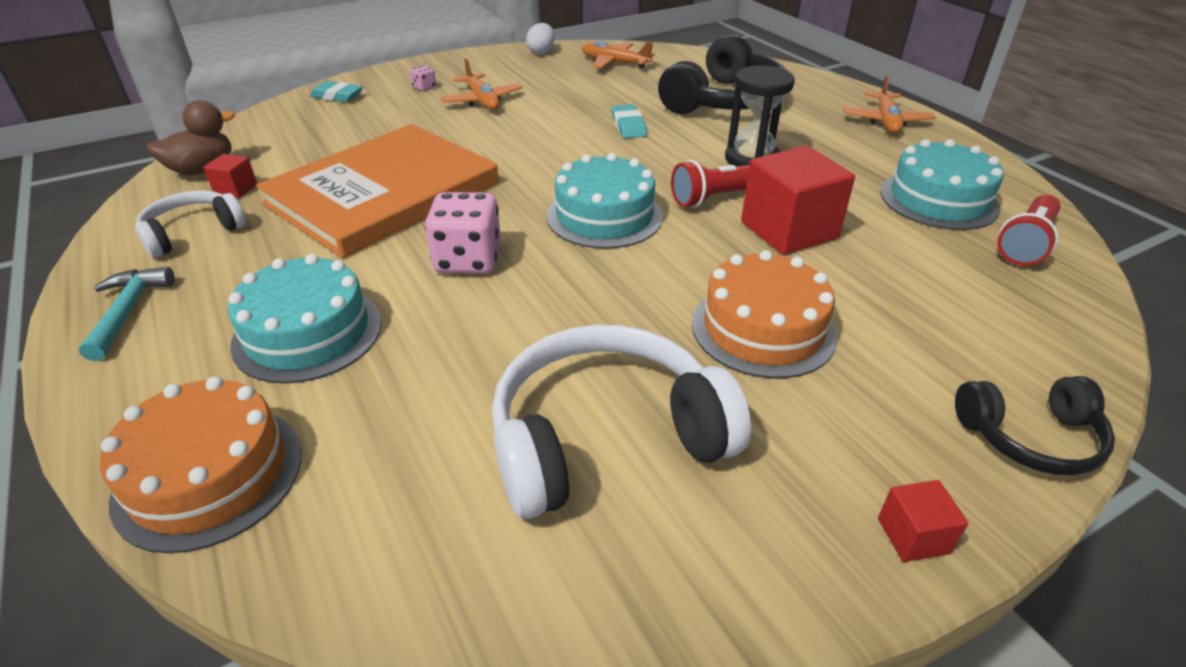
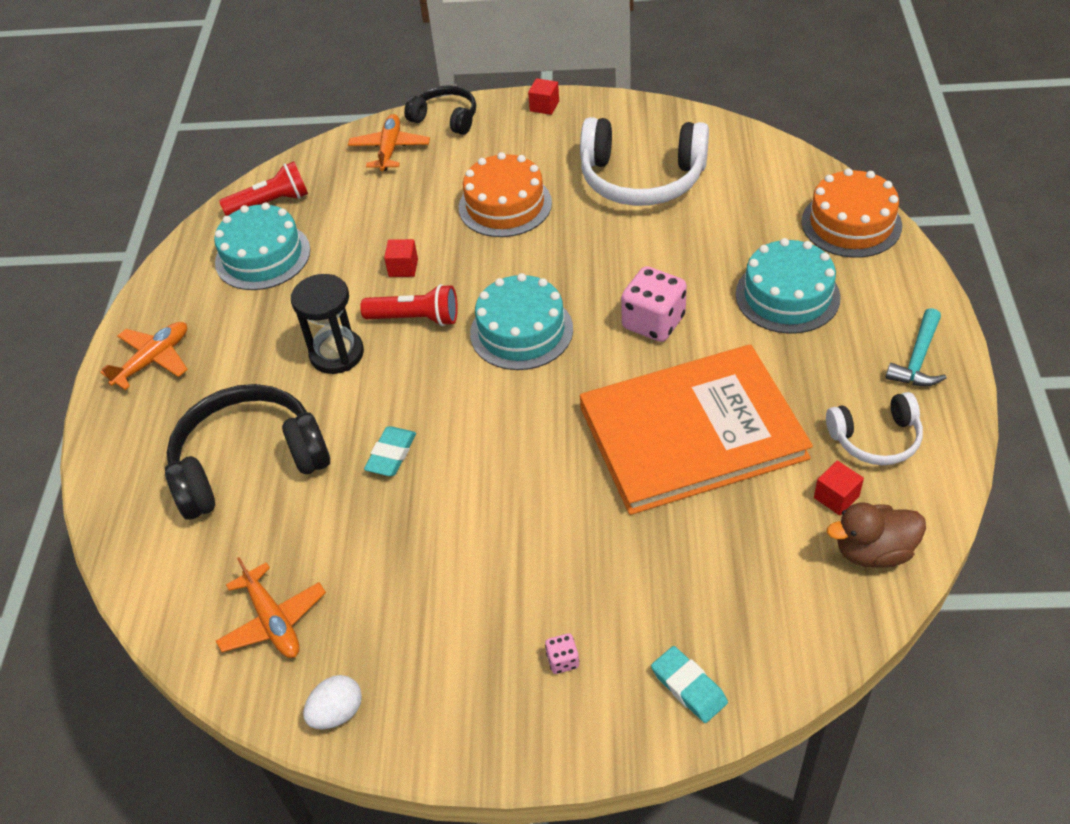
camera: 145 degrees left, 10 degrees up
orange plane [441,58,523,110] -> orange plane moved to [348,114,430,171]
red cube [741,146,855,255] -> red cube [384,239,418,277], size x0.46

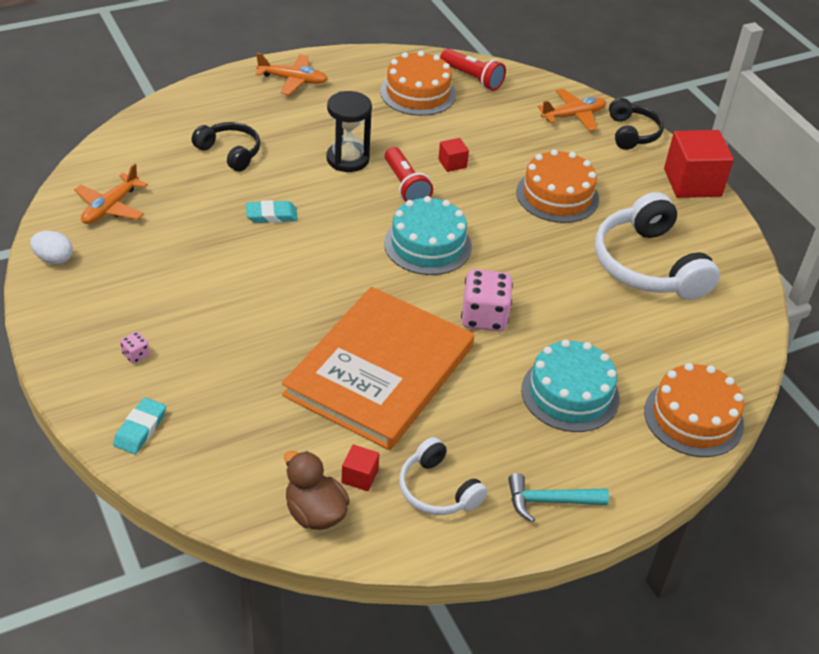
camera: 55 degrees right, 5 degrees down
black headphones [165,384,330,520] -> black headphones [192,122,260,172], size x0.56
turquoise cake [214,203,310,290] -> orange cake [380,51,456,116]
red cube [528,78,559,115] -> red cube [664,130,734,198], size x2.15
orange book [580,344,813,515] -> orange book turned 75 degrees clockwise [282,287,474,450]

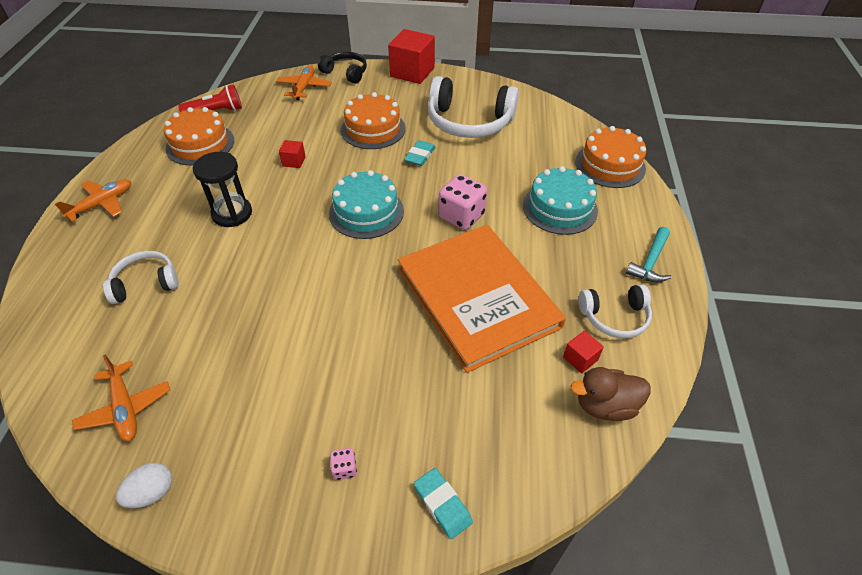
camera: 55 degrees left, 5 degrees up
black headphones [192,122,260,172] -> white headphones [103,251,179,304]
turquoise eraser [246,200,298,223] -> turquoise eraser moved to [404,140,436,166]
red flashlight [385,147,433,202] -> none

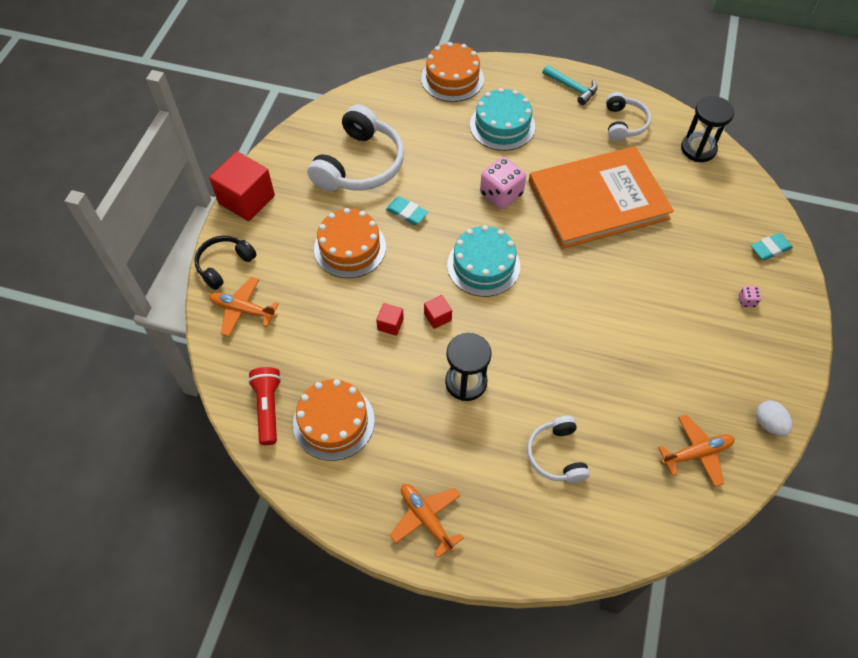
camera: 80 degrees left, 10 degrees up
red cube [563,331,604,373] -> red cube moved to [424,295,452,329]
brown duck [570,367,650,421] -> black hourglass [681,96,734,162]

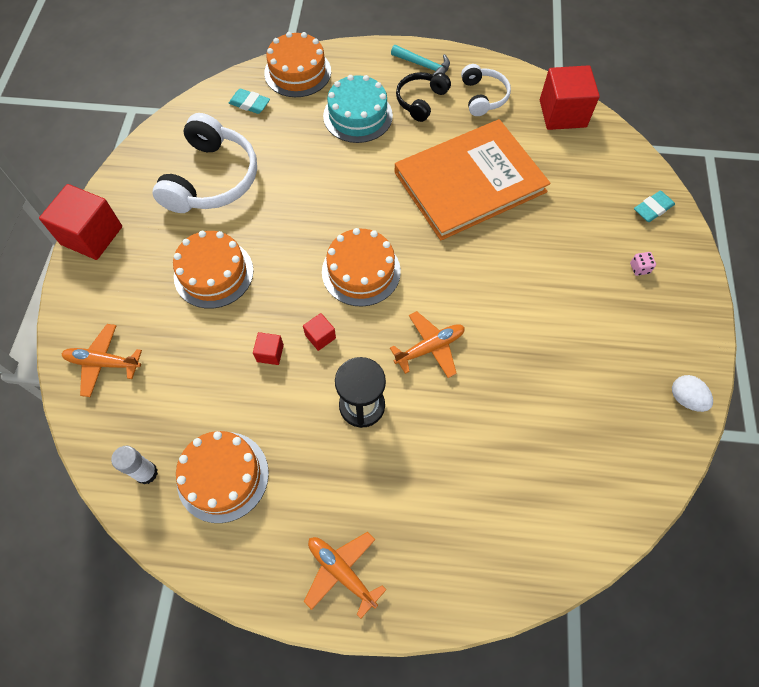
camera: 10 degrees left, 5 degrees up
black headphones [194,236,257,290] -> black headphones moved to [396,72,451,122]
red flashlight [248,367,281,445] -> white glue stick [111,446,158,484]
turquoise eraser [386,197,428,225] -> turquoise eraser moved to [229,89,270,114]
turquoise cake [447,225,520,297] -> orange cake [322,228,401,306]
pink dice [480,157,526,209] -> none
white headphones [527,416,590,483] -> none
orange plane [658,415,735,487] -> orange plane moved to [390,311,465,378]
black hourglass [681,96,734,162] -> red cube [540,65,600,130]

